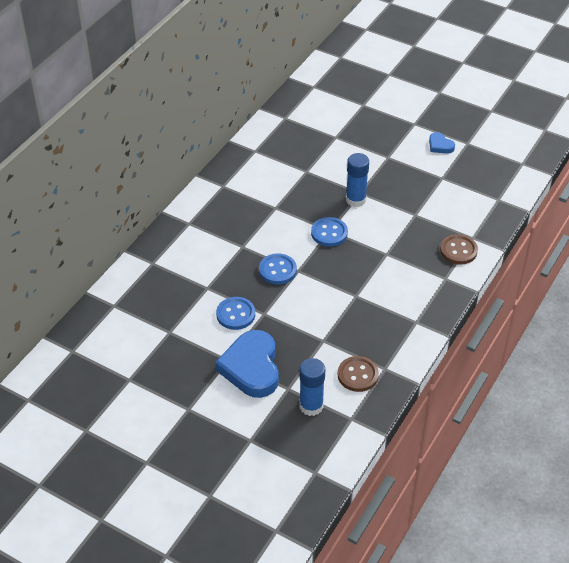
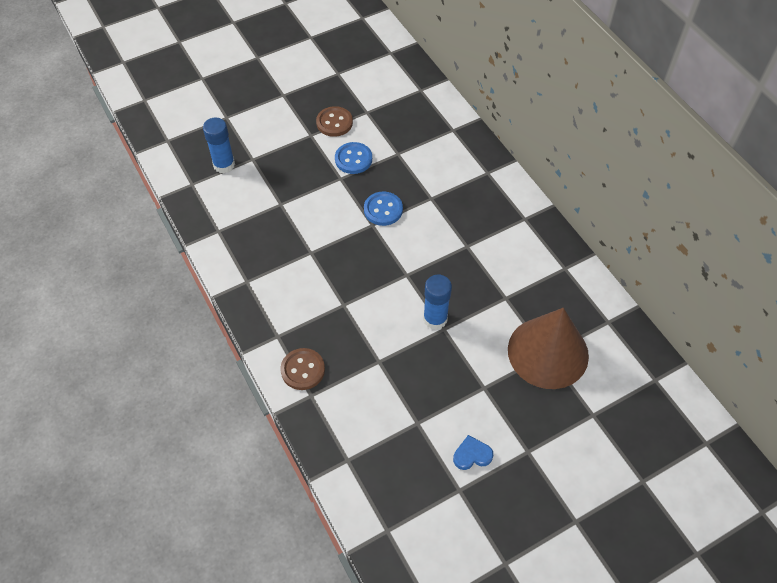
camera: 120 degrees right, 10 degrees up
blue heart [215,330,279,398] -> none
blue button [311,217,348,247] -> none
brown button [338,356,379,392] -> brown button moved to [316,106,353,137]
none -> brown cone [508,308,589,389]

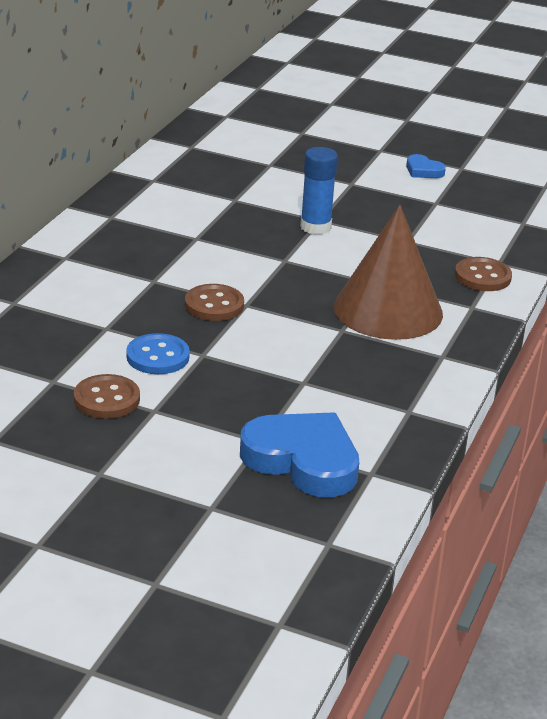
camera: 130 degrees left, 25 degrees down
blue glue stick [203,118,235,173] -> blue heart [240,412,359,497]
blue button [364,192,403,226] -> brown button [185,284,244,321]
brown cone [508,308,589,389] -> brown cone moved to [334,205,443,340]

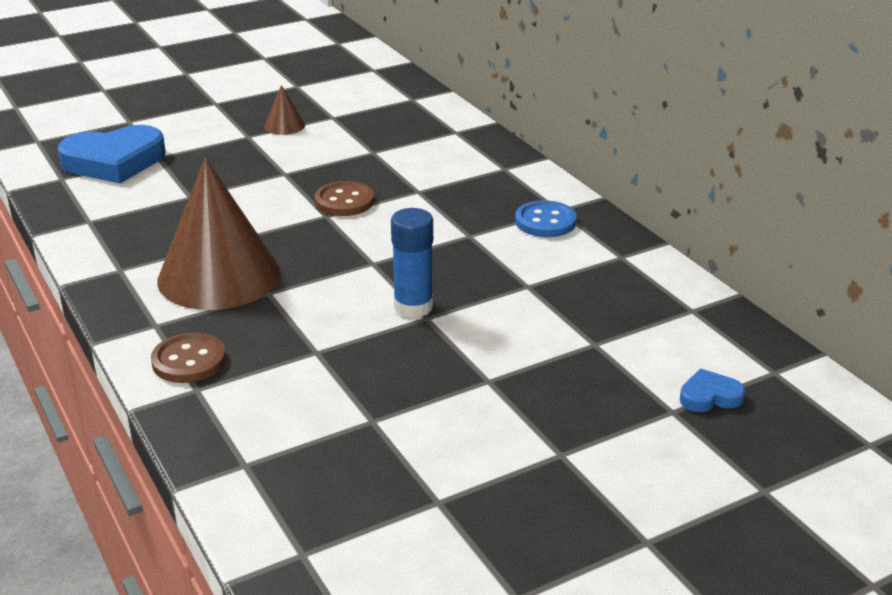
camera: 130 degrees right, 0 degrees up
brown button [74,374,140,419] -> brown cone [264,85,305,135]
blue button [126,333,190,374] -> blue button moved to [515,200,577,237]
blue heart [406,154,446,178] -> blue heart moved to [680,369,746,412]

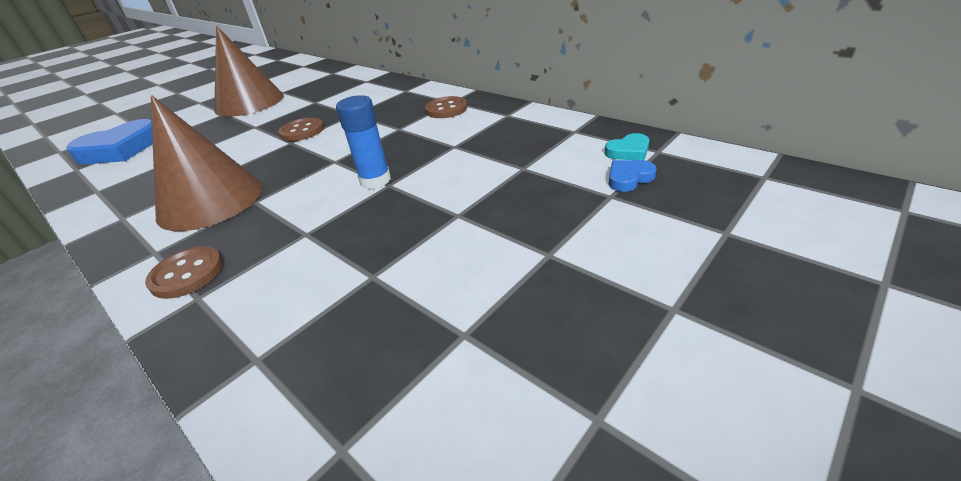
camera: 15 degrees left, 5 degrees up
brown cone [264,85,305,135] -> brown cone [214,26,284,117], size x2.40
blue button [515,200,577,237] -> brown button [425,96,467,118]
none -> turquoise heart [605,133,649,160]

